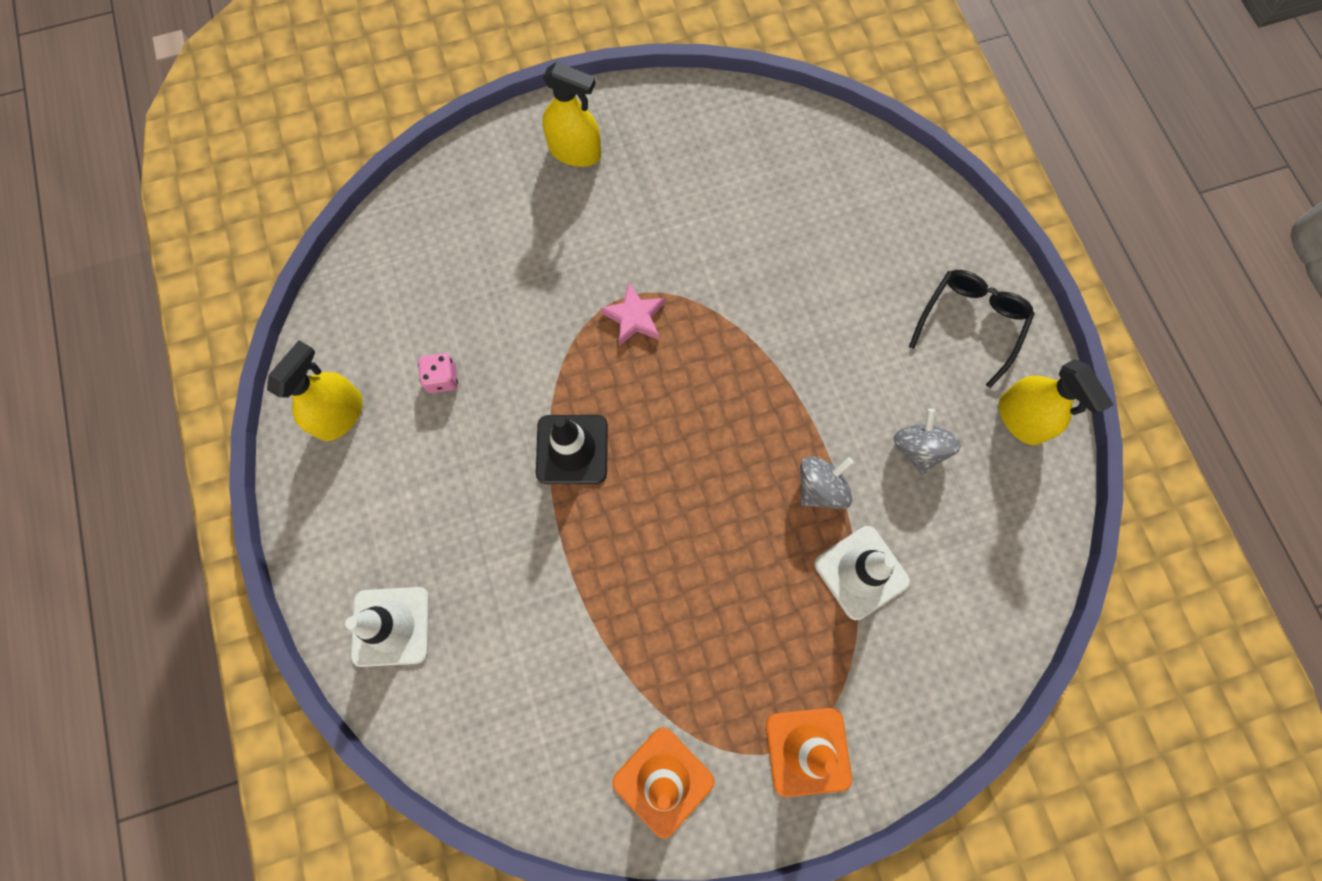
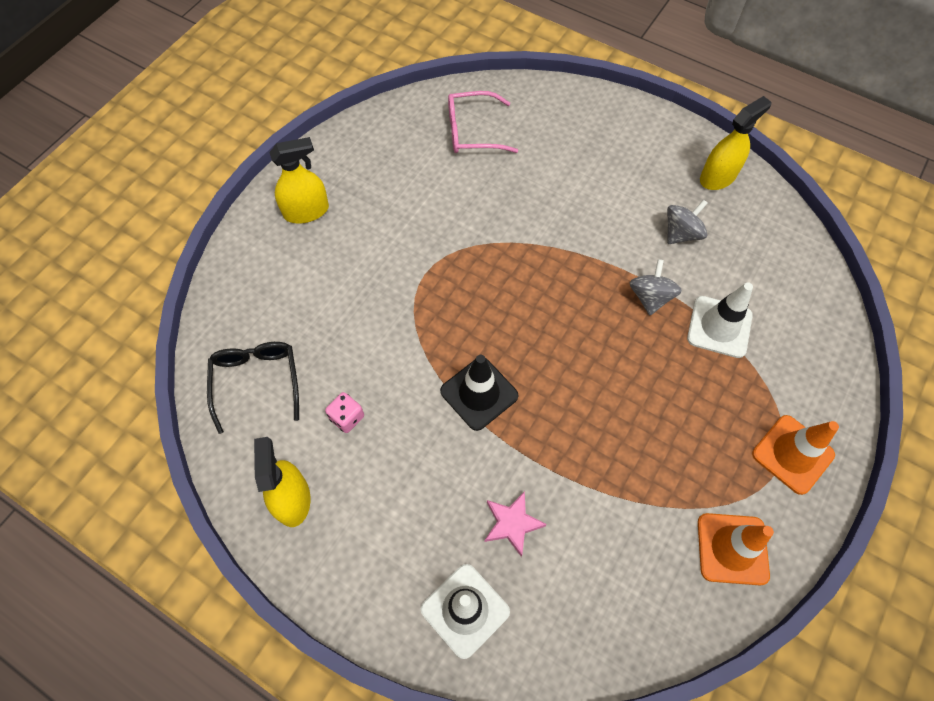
camera: 40 degrees left, 10 degrees down
pink star [600,283,665,346] -> pink star moved to [484,491,547,557]
grey spinning top [894,409,961,475] -> grey spinning top turned 90 degrees clockwise [667,199,708,244]
black glasses [909,270,1035,388] -> black glasses moved to [207,342,299,434]
yellow spray bottle [999,359,1114,445] -> yellow spray bottle turned 60 degrees counterclockwise [700,96,772,190]
none -> pink glasses [448,91,518,153]

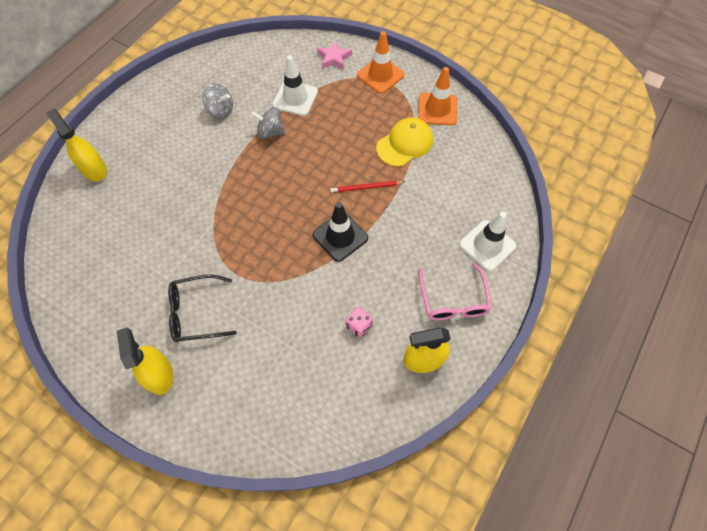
camera: 90 degrees left, 0 degrees up
black glasses [207,342,299,434] -> black glasses moved to [168,274,237,342]
pink glasses [448,91,518,153] -> pink glasses moved to [419,263,492,320]
pink star [484,491,547,557] -> pink star moved to [317,40,352,70]
grey spinning top [667,199,708,244] -> grey spinning top turned 150 degrees clockwise [202,83,233,118]
yellow spray bottle [700,96,772,190] -> yellow spray bottle moved to [46,109,107,182]
none -> red pencil [330,180,404,193]
none -> yellow cap [376,118,433,167]

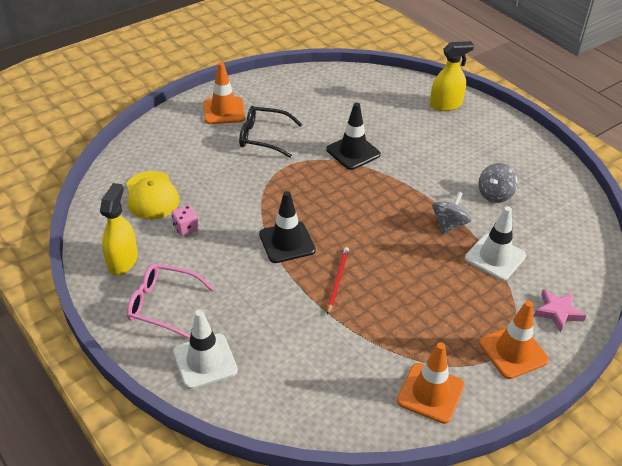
camera: 110 degrees right, 20 degrees down
yellow spray bottle [117,328,173,395] -> orange traffic cone [204,62,245,124]
black glasses [168,274,237,342] -> black glasses turned 90 degrees counterclockwise [239,106,302,158]
yellow cap [376,118,433,167] -> yellow cap moved to [126,171,180,219]
none -> black traffic cone [326,102,381,170]

